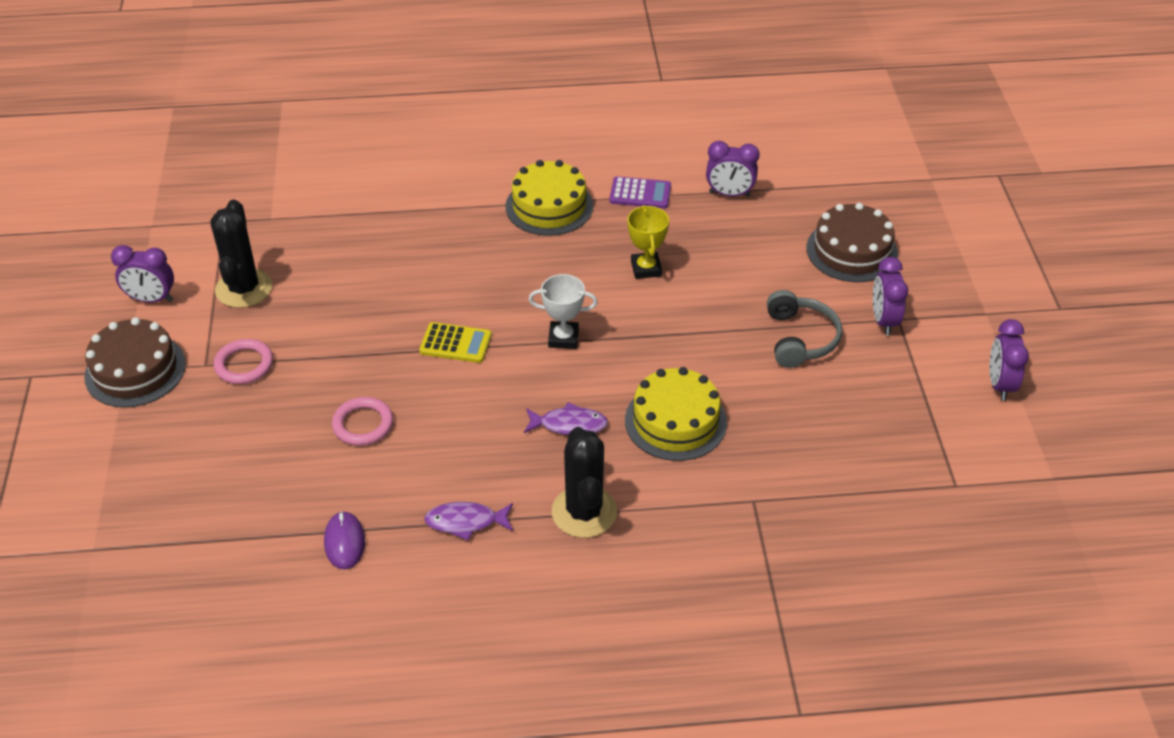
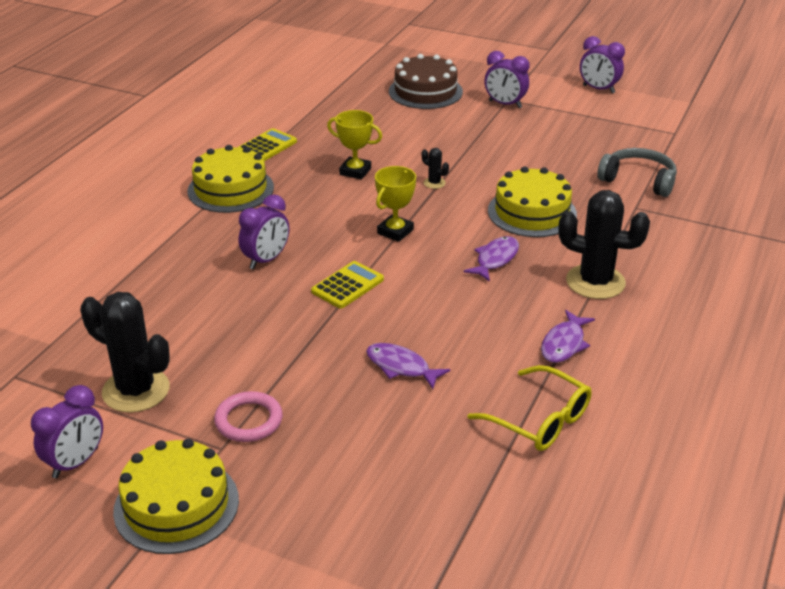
camera: 60 degrees left, 10 degrees down
brown cake [84,317,186,407] -> yellow cake [113,439,239,554]
purple mouse [324,511,365,569] -> yellow glasses [467,365,592,451]
pink ring [332,397,393,446] -> purple fish [366,343,450,389]
white trophy [529,274,598,349] -> yellow trophy [375,166,416,242]
purple calculator [609,176,671,209] -> yellow calculator [238,128,297,161]
purple clock [706,141,760,197] -> purple clock moved to [239,194,289,269]
grey headphones [767,290,842,368] -> grey headphones moved to [597,148,677,197]
none -> black cactus [422,148,449,189]

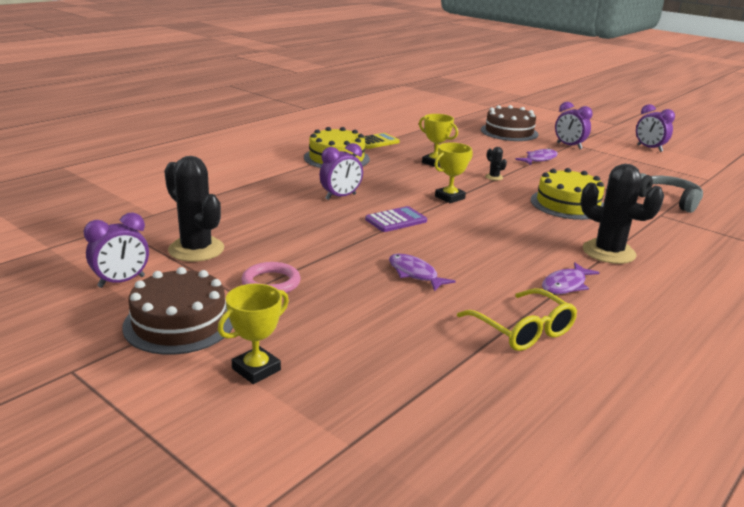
camera: 15 degrees right, 10 degrees down
yellow cake [113,439,239,554] -> brown cake [122,267,233,355]
yellow calculator [311,261,384,309] -> purple calculator [365,206,427,232]
purple fish [463,236,519,282] -> purple fish moved to [515,148,558,165]
none -> yellow trophy [218,284,289,384]

